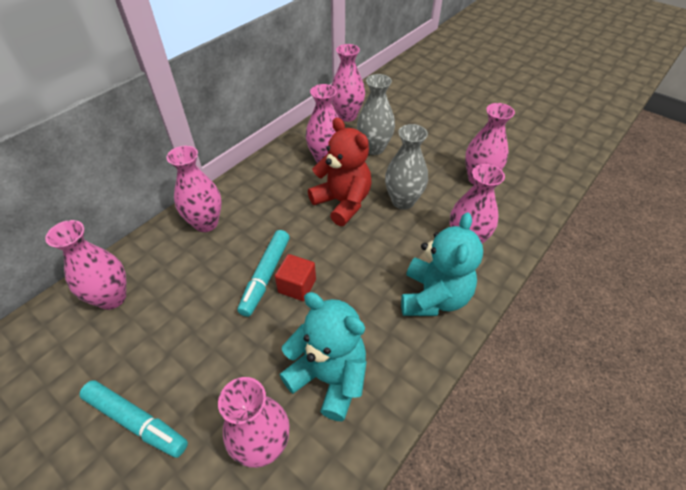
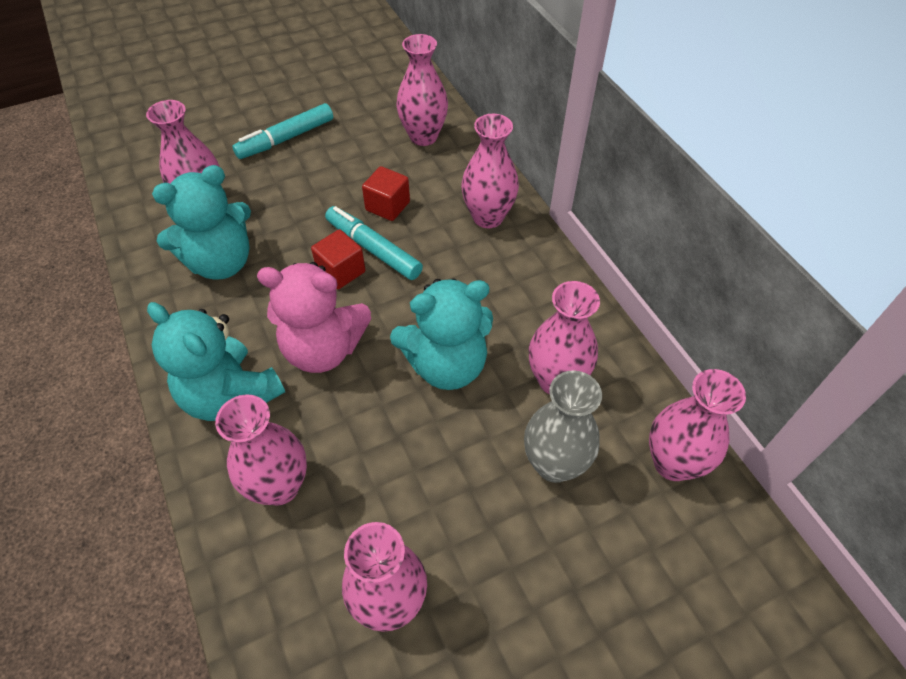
camera: 115 degrees right, 5 degrees up
red teddy bear [308,117,371,226] -> turquoise teddy bear [390,278,493,390]
grey vase [385,124,428,210] -> none
none -> pink teddy bear [257,262,371,373]
none -> red cube [362,166,410,221]

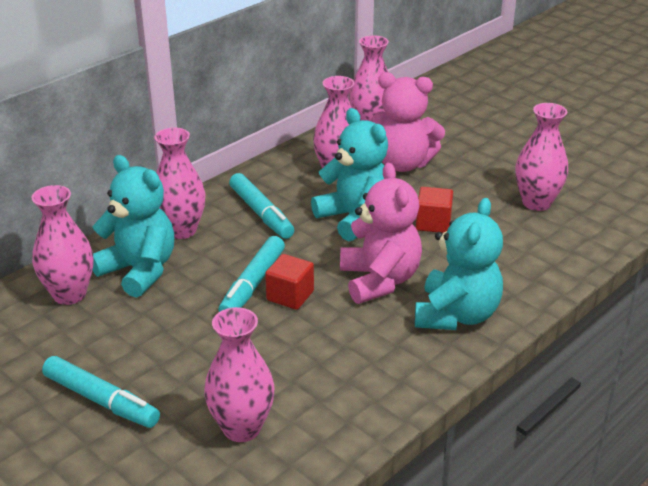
camera: 110 degrees left, 20 degrees down
turquoise teddy bear [152,165,251,280] -> turquoise teddy bear moved to [92,155,174,298]
pink vase [215,394,307,505] -> none
red cube [362,166,410,221] -> red cube moved to [416,187,453,233]
grey vase [524,370,602,483] -> pink teddy bear [370,72,445,172]
none -> turquoise marker [229,173,294,239]

